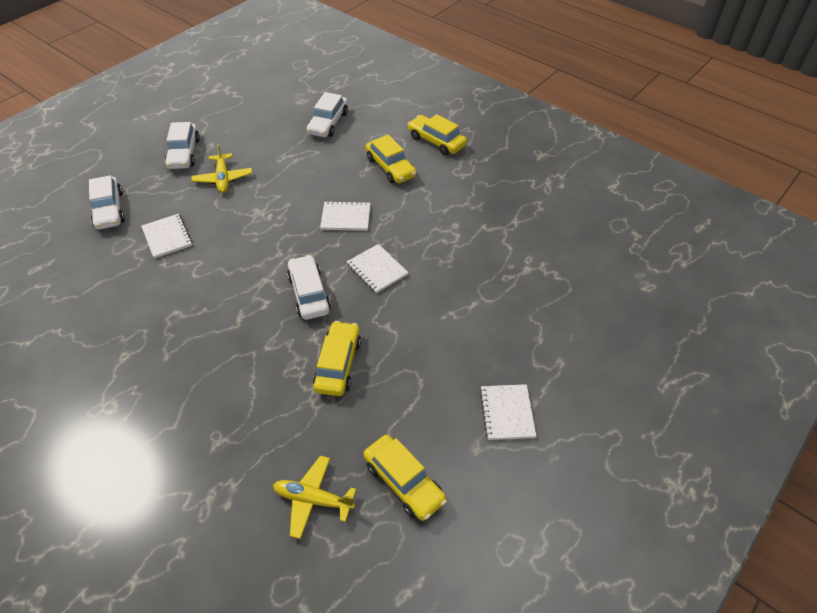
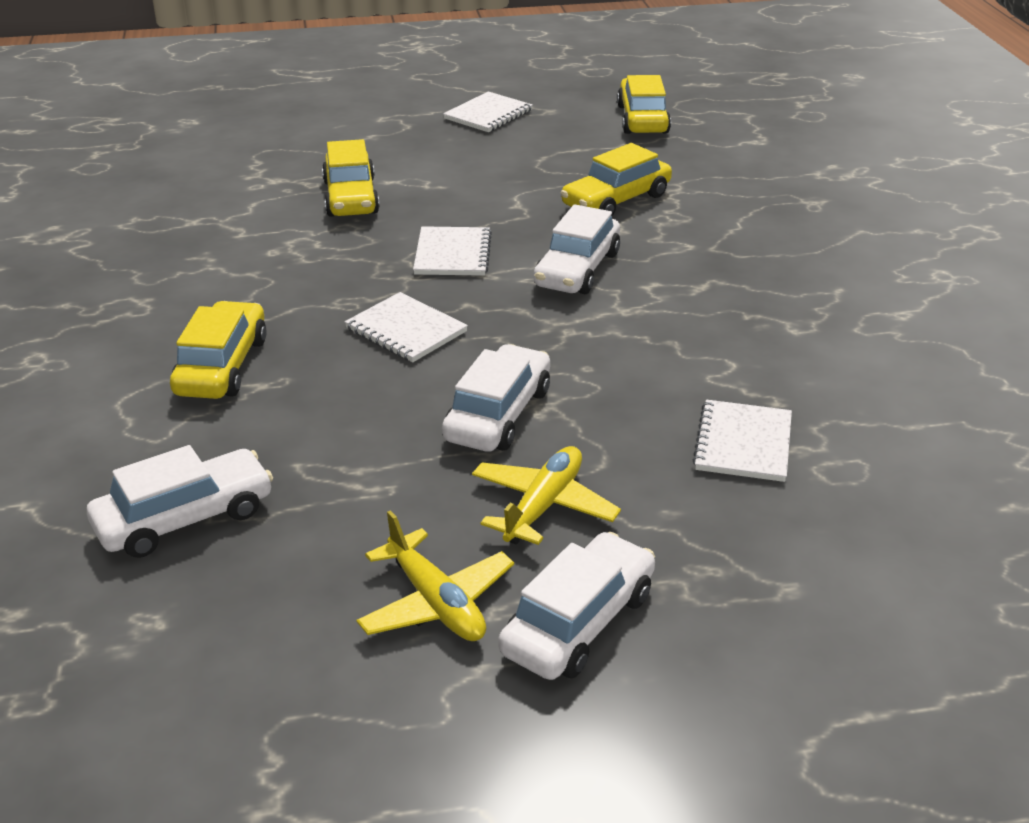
camera: 140 degrees left, 15 degrees down
white car [89,175,125,230] -> white car moved to [442,344,550,451]
yellow plane [273,456,356,539] -> yellow plane moved to [356,510,514,641]
yellow car [407,114,467,155] -> yellow car moved to [322,139,380,217]

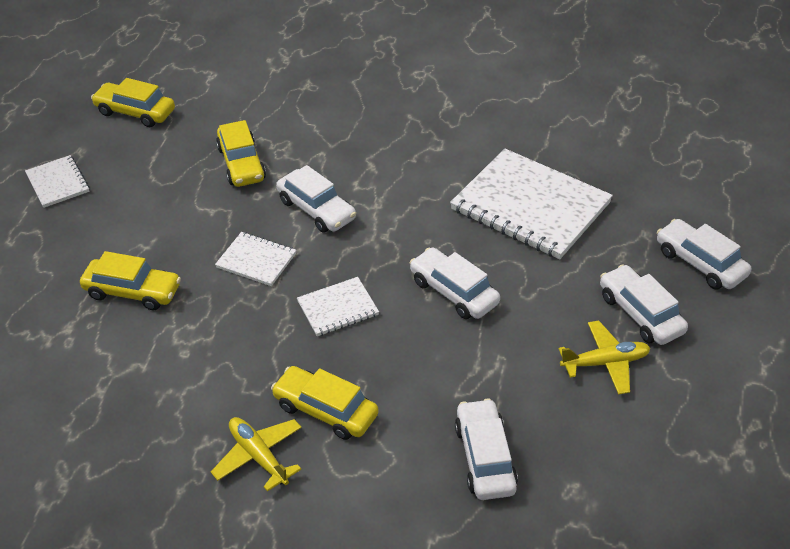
camera: 65 degrees left, 10 degrees up
yellow plane [472,446,621,545] -> yellow plane moved to [211,417,302,492]
white notebook [693,400,792,482] -> white notebook [450,149,613,259], size x2.06
none -> white car [657,219,751,289]

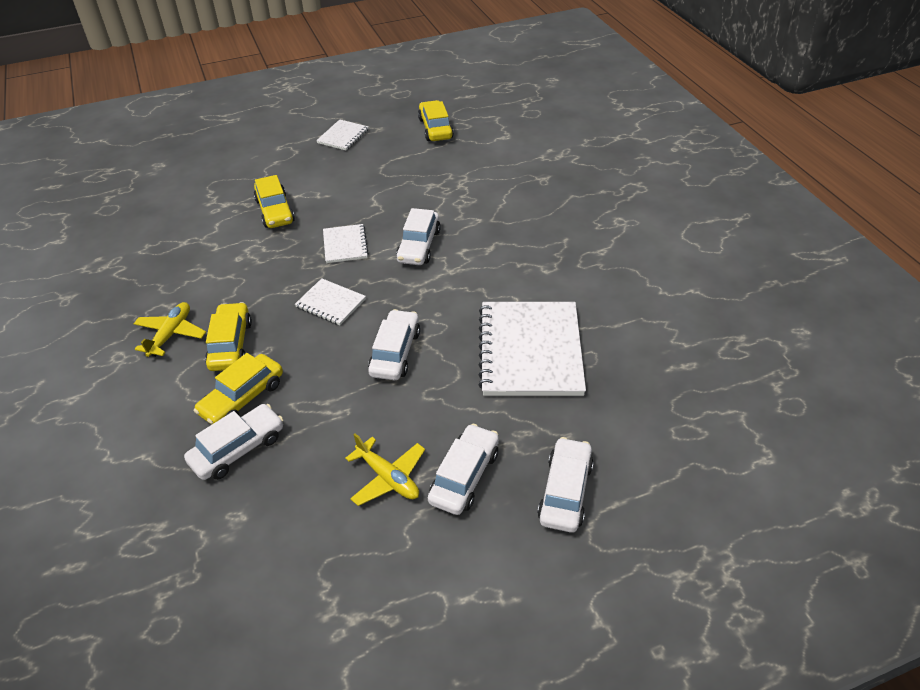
camera: 55 degrees right, 0 degrees up
yellow car [216,120,266,187] -> yellow car moved to [194,353,283,425]

